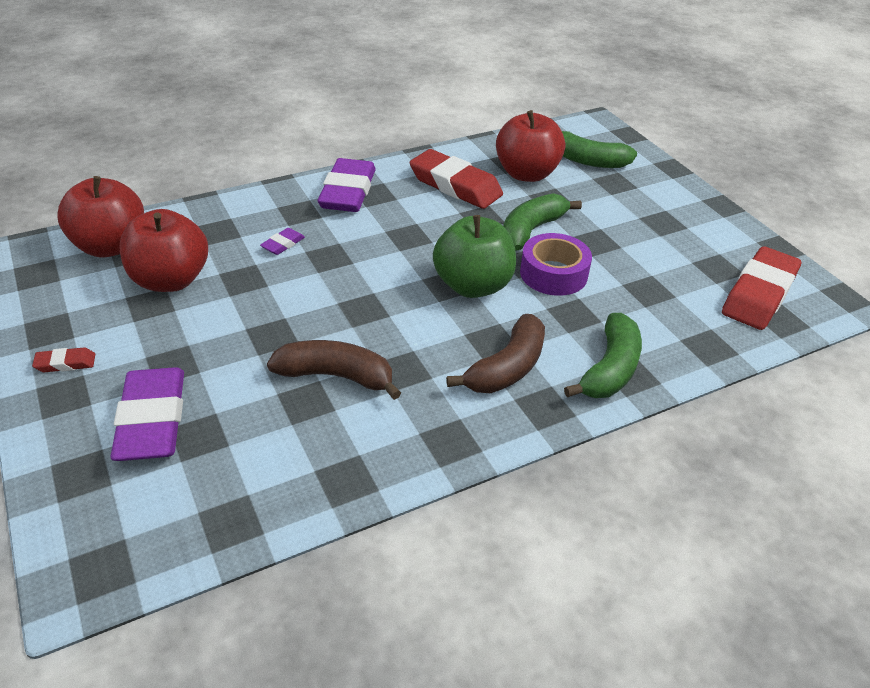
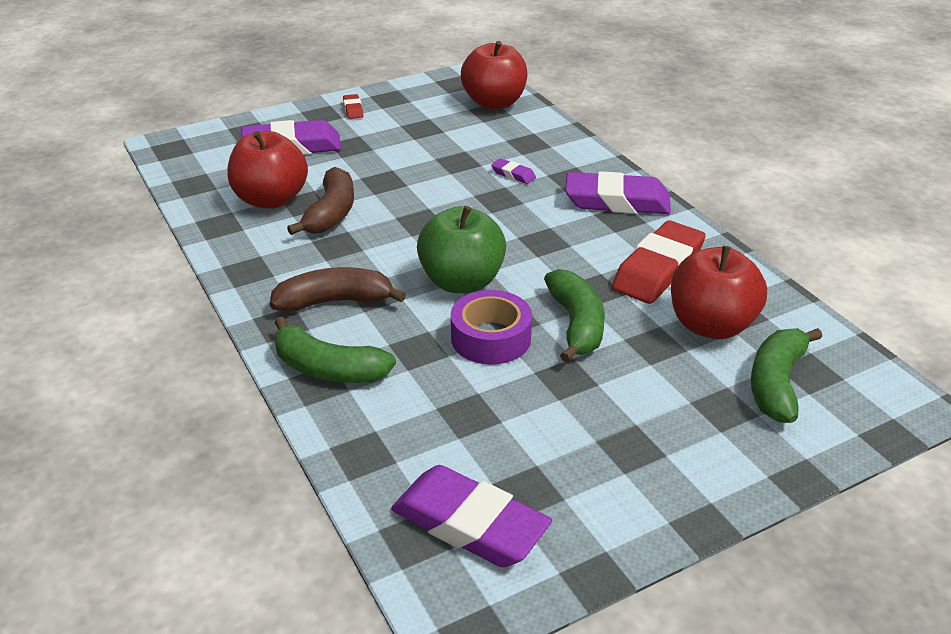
camera: 90 degrees right, 5 degrees down
red apple [119,209,208,292] -> red apple moved to [227,131,308,209]
brown banana [446,314,545,393] -> brown banana turned 135 degrees clockwise [270,267,406,312]
green banana [503,193,582,251] -> green banana turned 45 degrees clockwise [544,269,605,362]
red eraser [722,246,801,330] -> purple eraser [391,465,552,567]

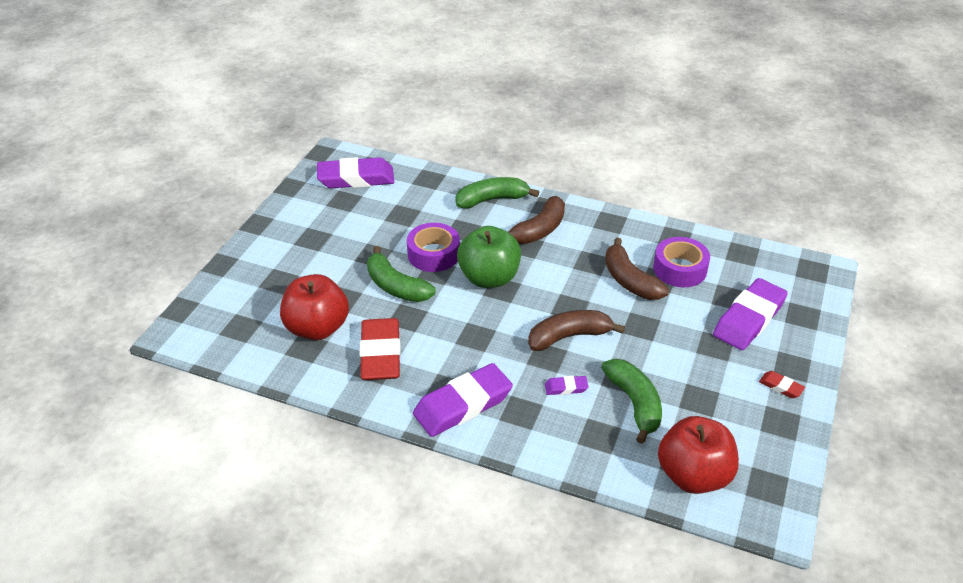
camera: 140 degrees right, 5 degrees up
red apple [227,131,308,209] -> purple tape [653,237,710,287]
green banana [751,328,822,423] -> green banana moved to [601,359,662,444]
none -> brown banana [528,310,625,351]

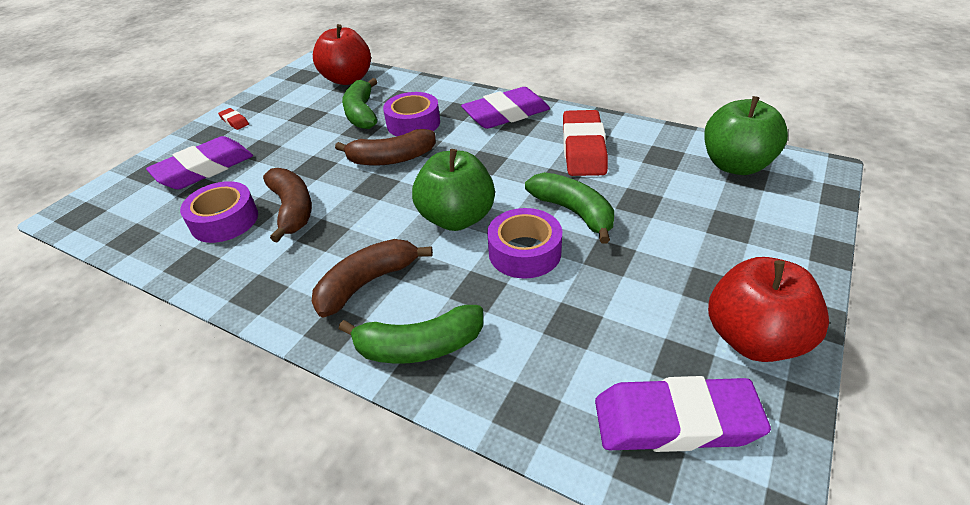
camera: 170 degrees left, 0 degrees up
red apple [280,274,349,340] -> red apple moved to [708,257,829,362]
purple eraser [545,376,588,395] -> purple tape [383,92,440,136]
none -> green apple [704,96,788,175]

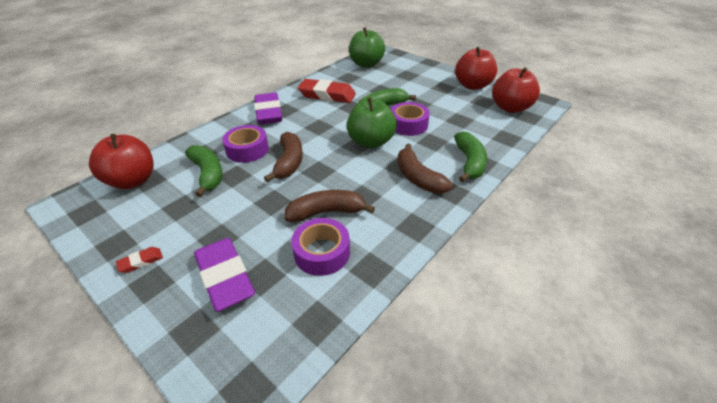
camera: 80 degrees left, 0 degrees up
green banana [342,78,377,129] -> green banana turned 120 degrees counterclockwise [185,145,222,197]
purple eraser [595,376,771,452] -> red apple [492,67,540,113]

